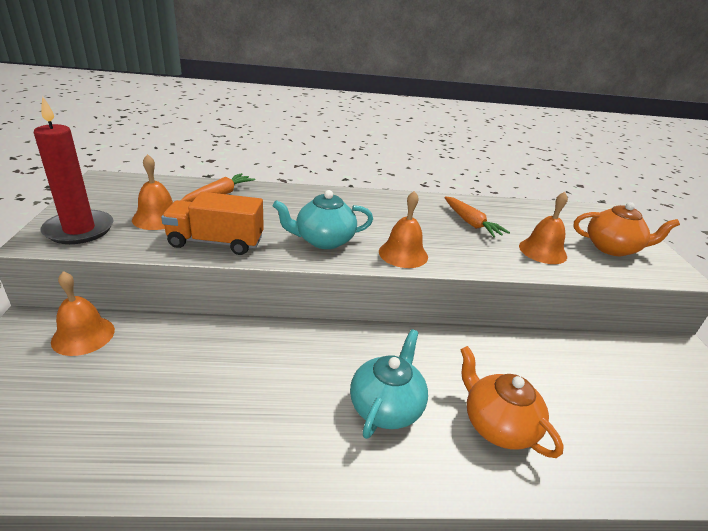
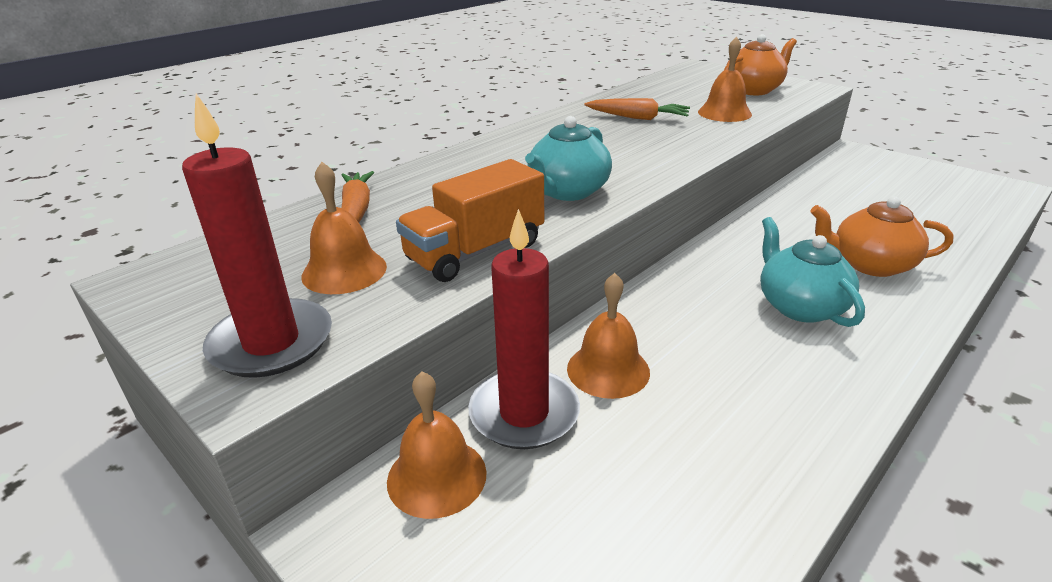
camera: 40 degrees left, 0 degrees up
orange bell [379,191,428,268] -> orange bell moved to [567,273,650,399]
none -> red candle [468,209,580,449]

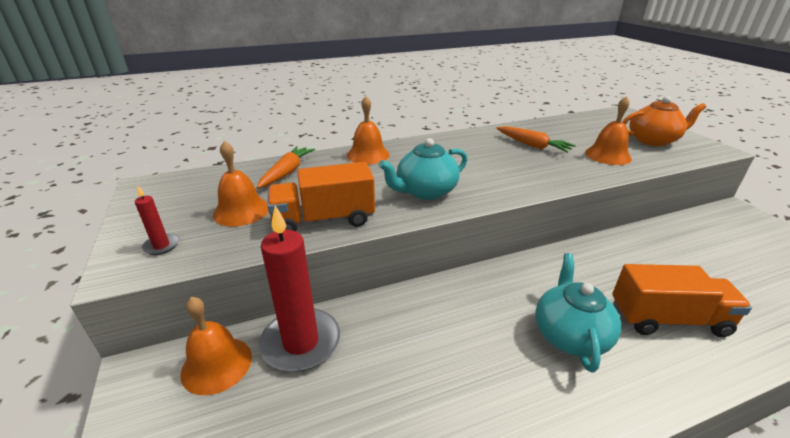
camera: 25 degrees right, 0 degrees up
red candle [182,93,332,378] -> red candle [135,186,179,255], size x0.45
orange bell [567,273,650,399] -> orange bell moved to [347,96,390,165]
orange teapot [810,197,954,277] -> orange truck [612,264,752,337]

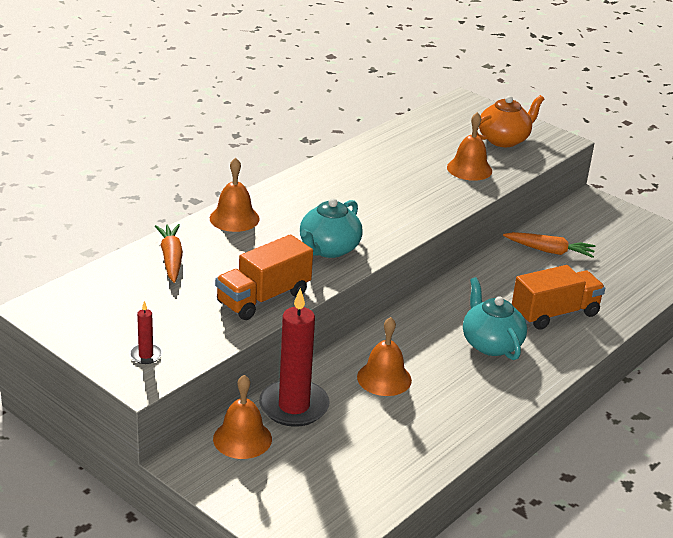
camera: 30 degrees left, 0 degrees up
orange bell [213,141,268,227] -> orange bell moved to [357,317,412,396]
orange carrot [496,126,576,153] -> orange carrot moved to [503,232,595,258]

